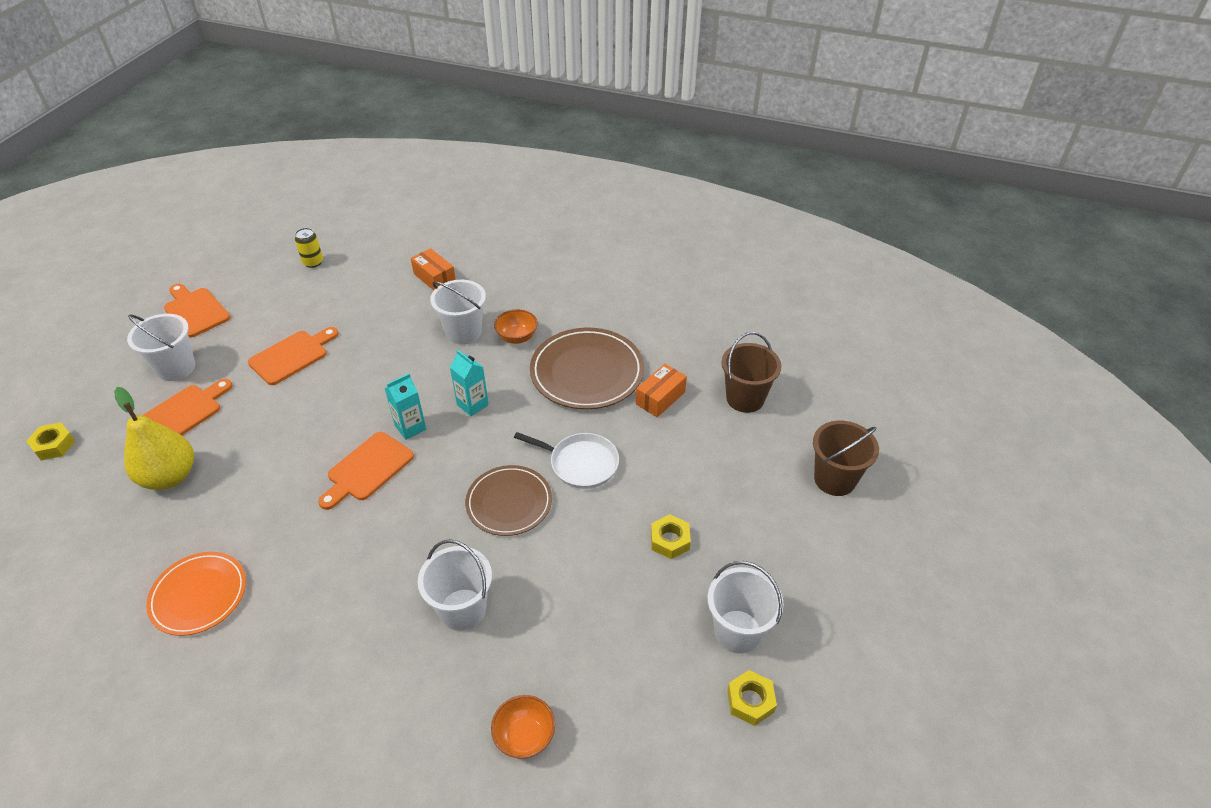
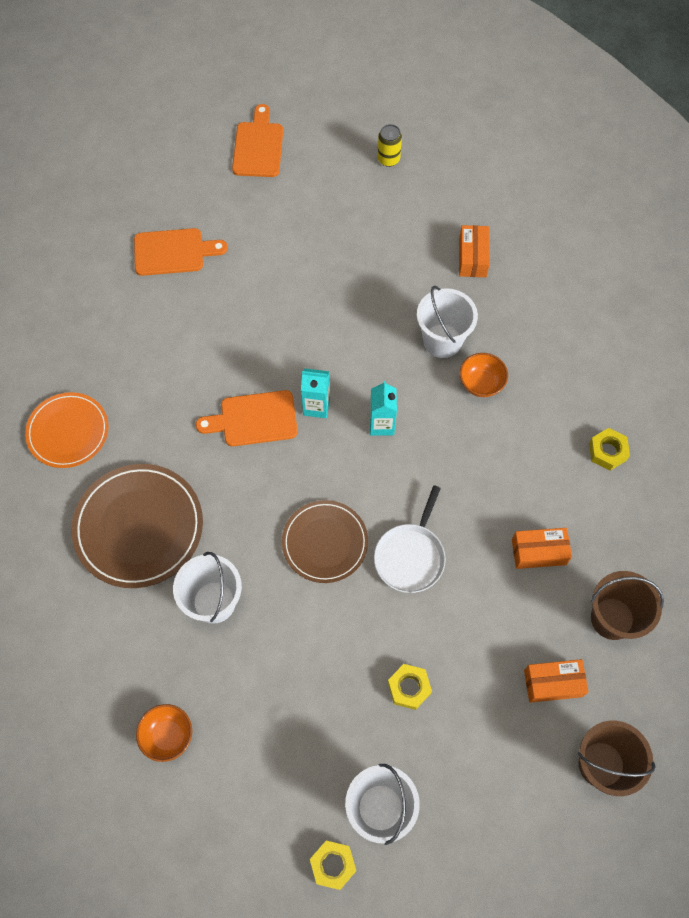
camera: 45 degrees right, 20 degrees up
yellow nut [26,422,75,460] -> yellow nut moved to [589,428,630,471]
yellow pear [114,387,194,490] -> none
white bucket [127,314,195,381] -> none
orange cutting board [248,327,338,385] -> none
white pan [514,432,619,489] -> white pan turned 45 degrees clockwise [374,485,446,593]
brown plate [530,328,644,409] -> brown plate moved to [71,464,203,588]
none -> orange box [524,659,589,703]

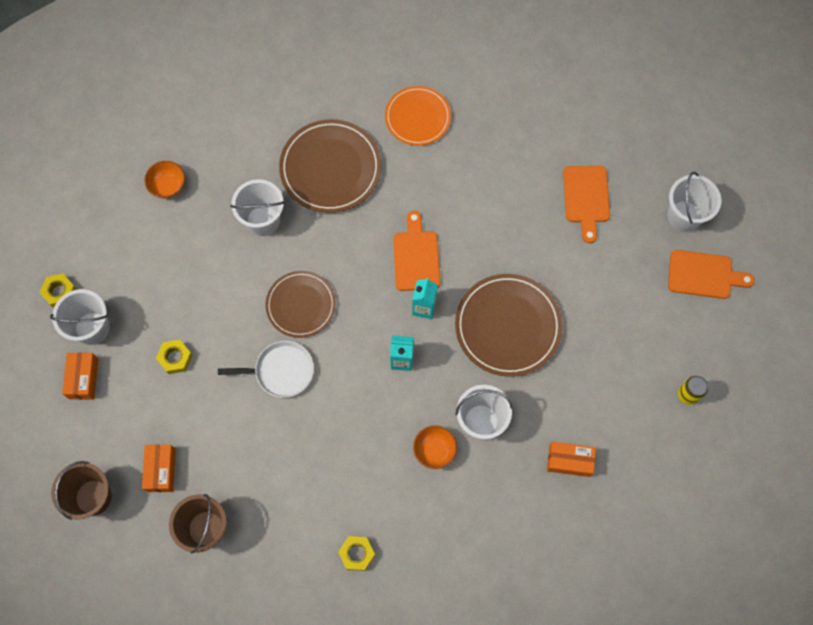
camera: 95 degrees right, 5 degrees up
white pan [374,485,446,593] -> white pan turned 150 degrees clockwise [218,341,314,398]
orange box [512,528,572,569] -> orange box moved to [62,353,98,400]
none -> brown plate [455,274,563,377]
none -> white bucket [668,172,721,232]

